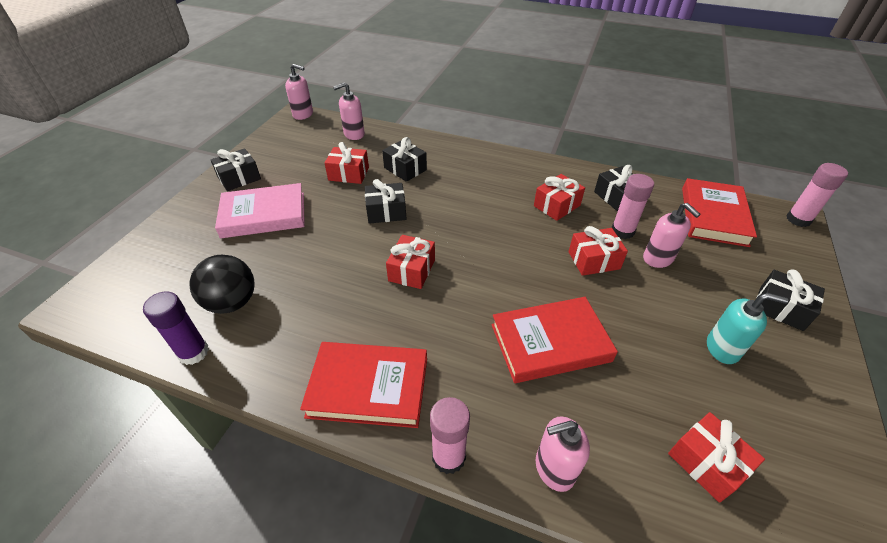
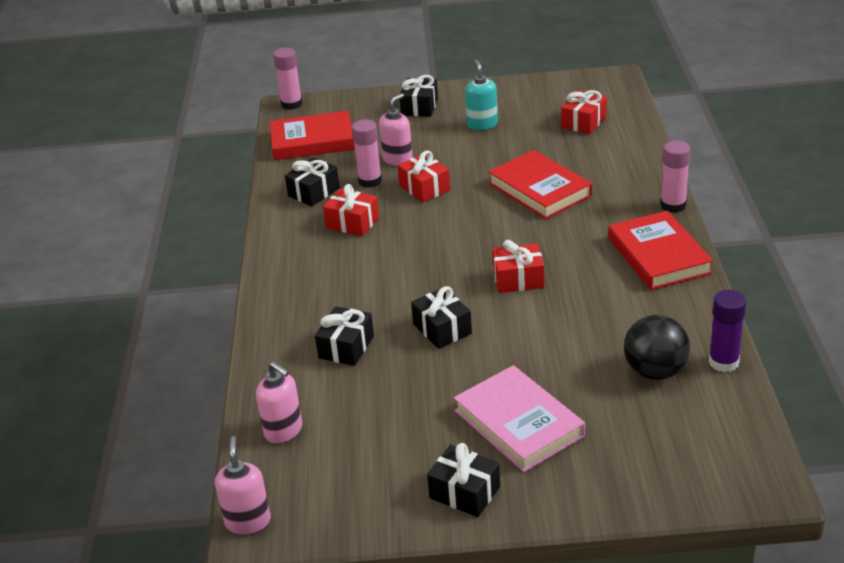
camera: 110 degrees left, 10 degrees down
red gift [325,142,369,184] -> none
pink soap dispenser [536,416,590,492] -> none

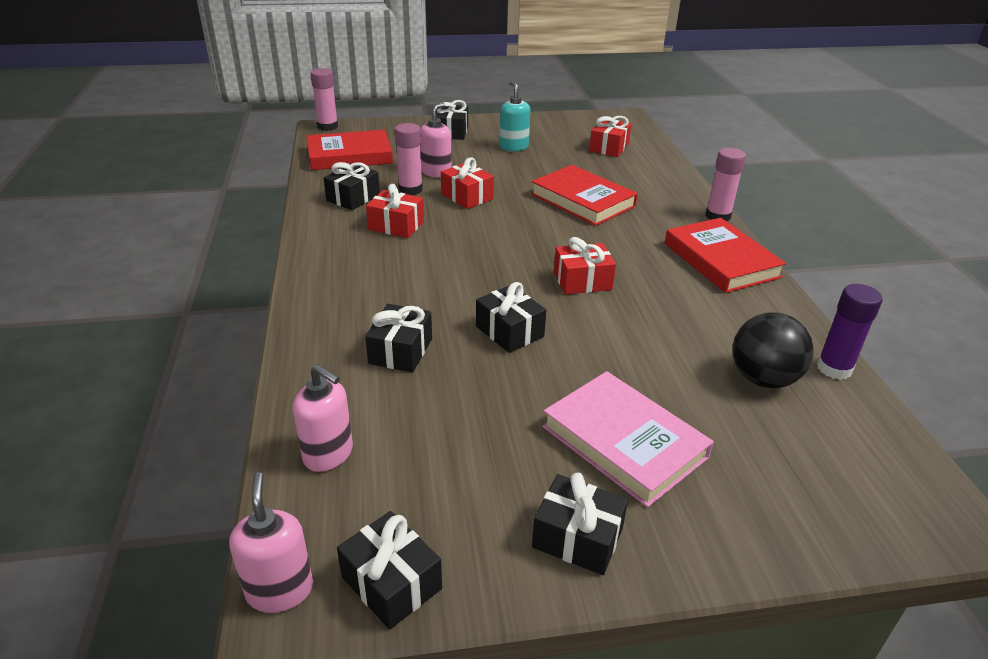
camera: 10 degrees left, 0 degrees up
none -> black gift [337,511,442,630]

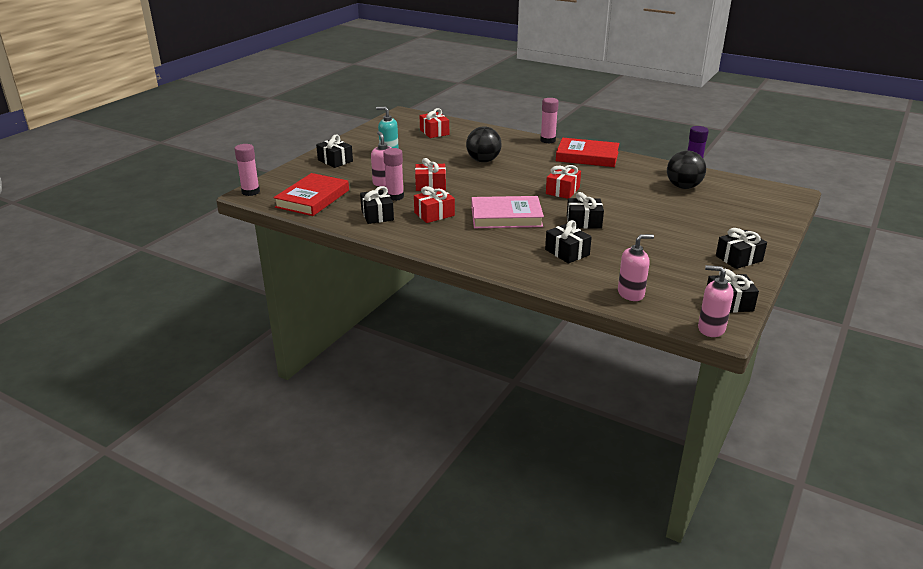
camera: 50 degrees left, 5 degrees down
red book [531,165,638,226] -> black ball [466,126,502,162]
pink book [542,371,714,507] -> pink book moved to [471,196,544,228]

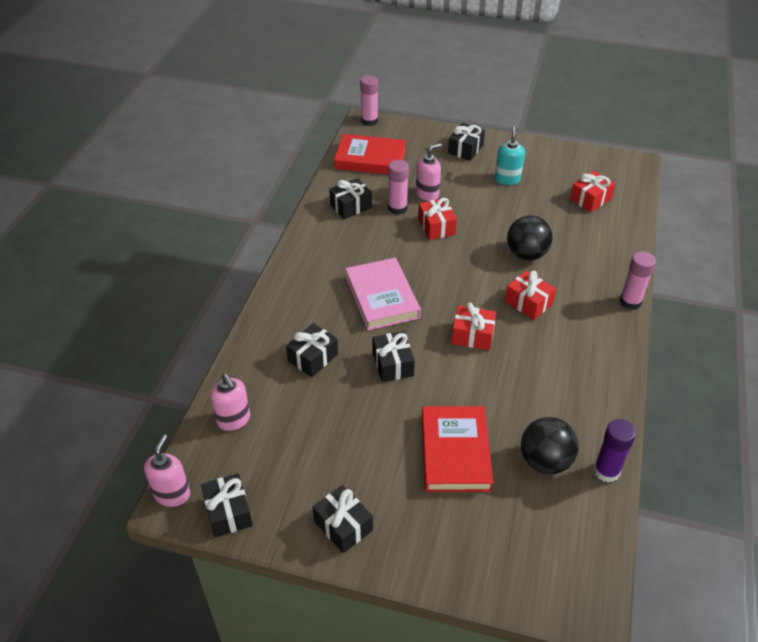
camera: 75 degrees right, 15 degrees up
red gift [414,186,455,223] -> red gift moved to [505,271,556,320]
red book [556,138,620,167] -> red book moved to [422,406,493,492]

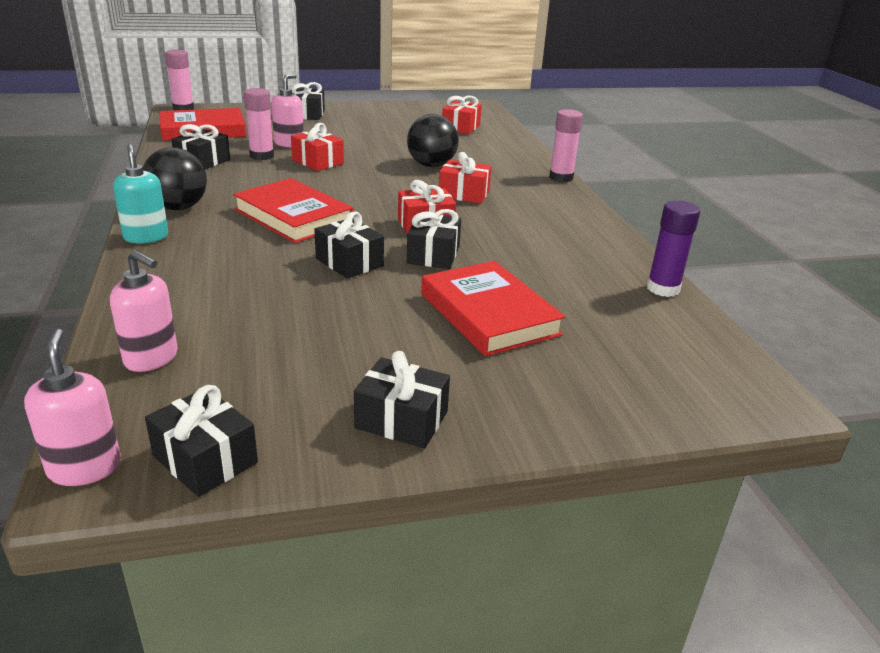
camera: 30 degrees left, 15 degrees down
black gift [286,323,338,377] -> black gift moved to [407,209,461,269]
pink book [345,258,421,330] -> red book [233,178,353,243]
turquoise soap dispenser [495,126,525,185] -> turquoise soap dispenser moved to [113,144,168,244]
black ball [521,417,579,474] -> black ball moved to [143,147,207,210]

